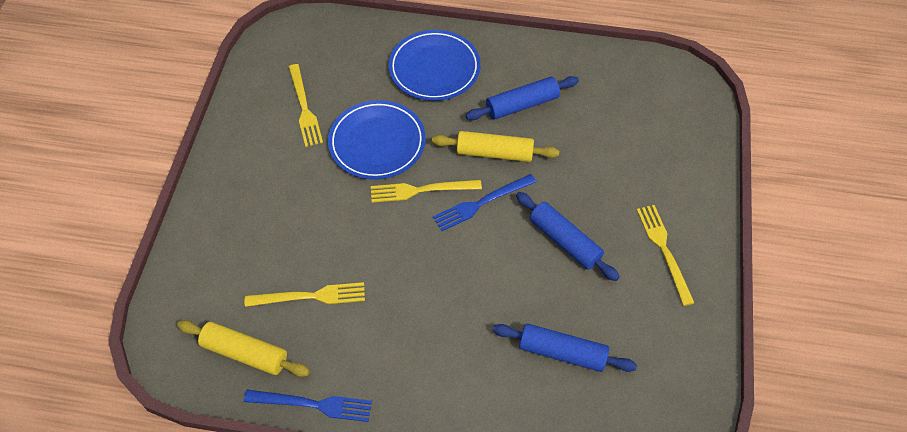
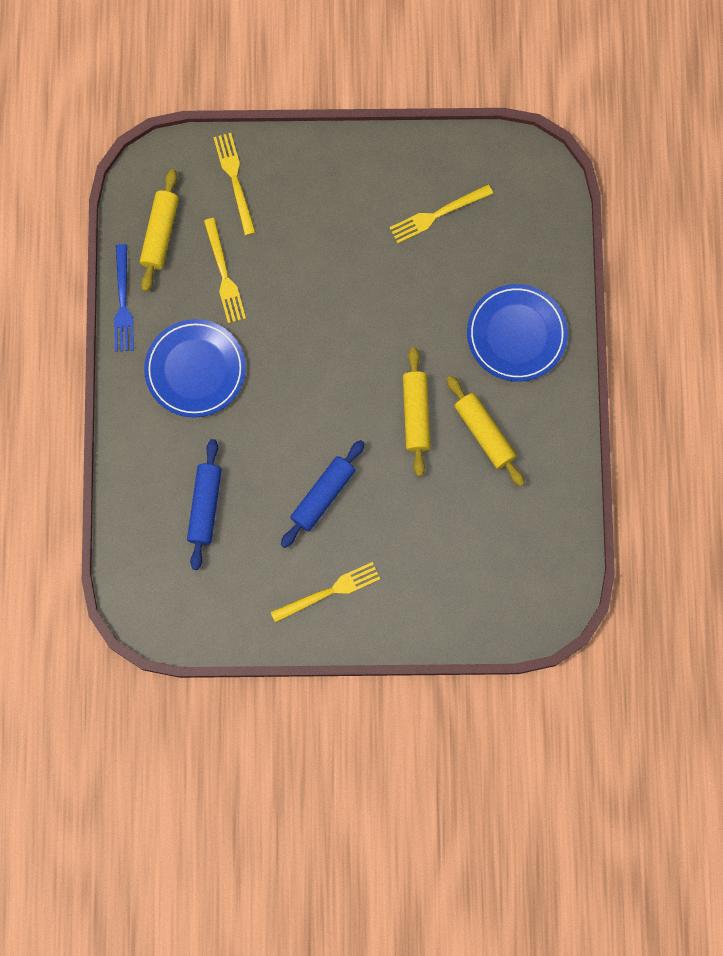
camera: 80 degrees right, 20 degrees up
blue plate [328,100,426,180] -> blue plate moved to [144,319,246,418]
yellow fork [371,180,482,203] -> yellow fork moved to [213,133,256,236]
blue fork [433,174,536,231] -> none
blue rolling pin [466,76,579,120] -> yellow rolling pin [447,376,525,486]

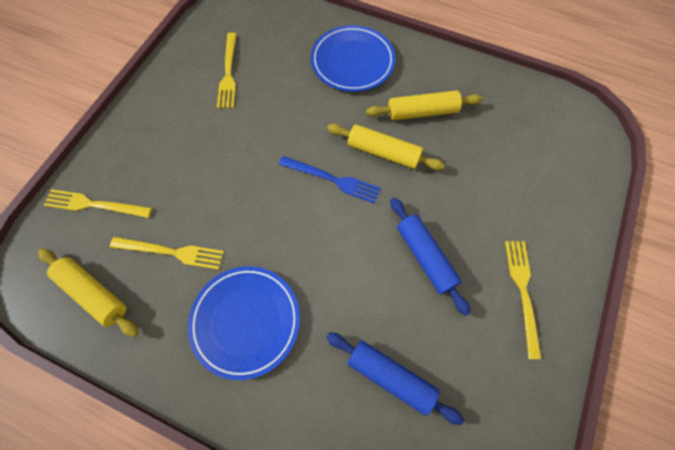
camera: 65 degrees left, 10 degrees down
blue fork [114,244,134,351] -> blue fork moved to [279,156,381,204]

